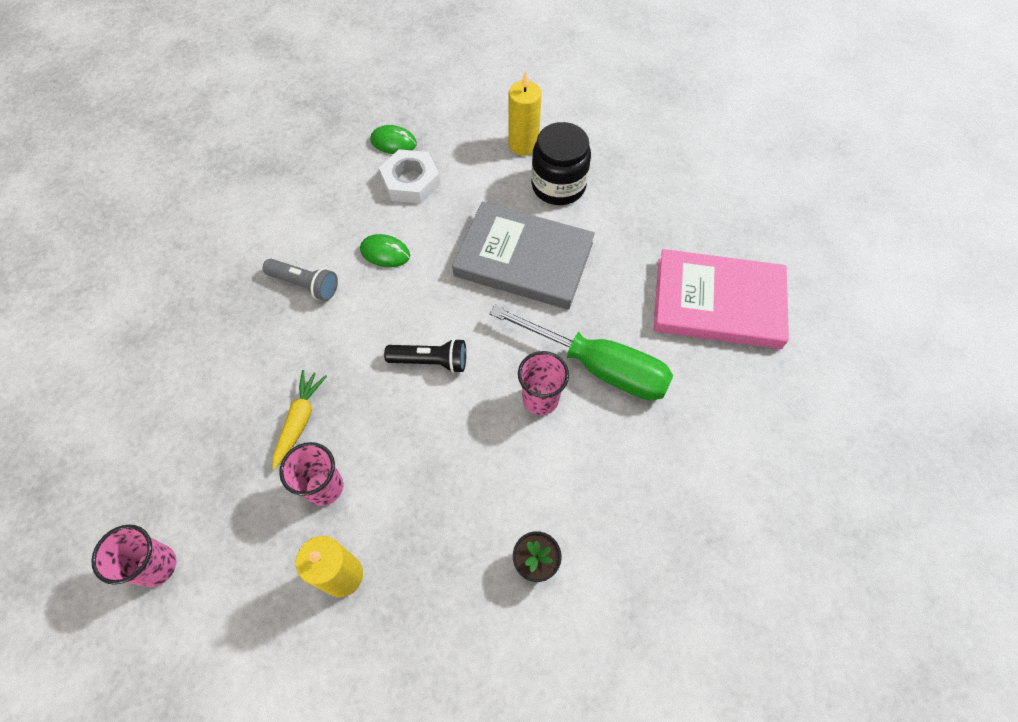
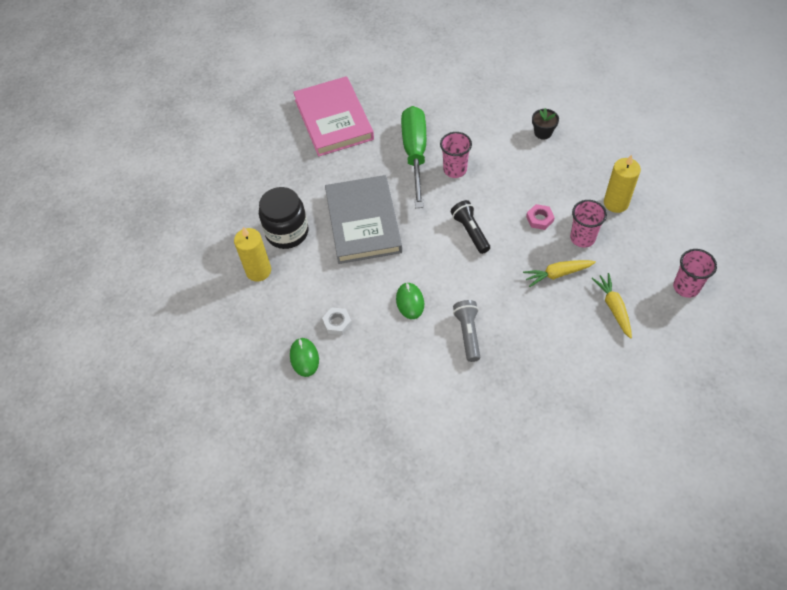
camera: 115 degrees left, 5 degrees down
white nut [379,149,441,204] -> white nut [322,307,352,335], size x0.57
none -> pink nut [526,204,555,230]
none -> yellow carrot [591,273,632,339]

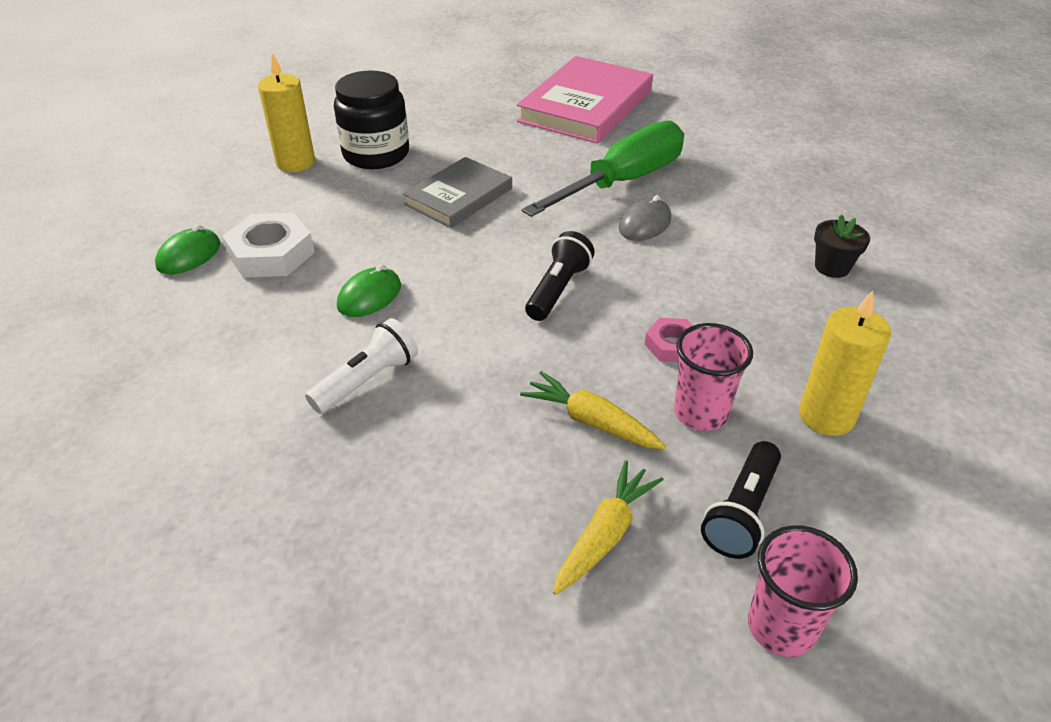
camera: 45 degrees right, 15 degrees down
white nut [322,307,352,335] -> white nut [222,213,315,278], size x1.75
grey book [325,175,402,264] -> grey book [403,157,512,228], size x0.62
pink cup [440,132,472,178] -> grey mouse [618,195,671,241]
grey flashlight [453,300,480,362] -> white flashlight [305,318,418,414]
none -> black flashlight [701,441,781,559]

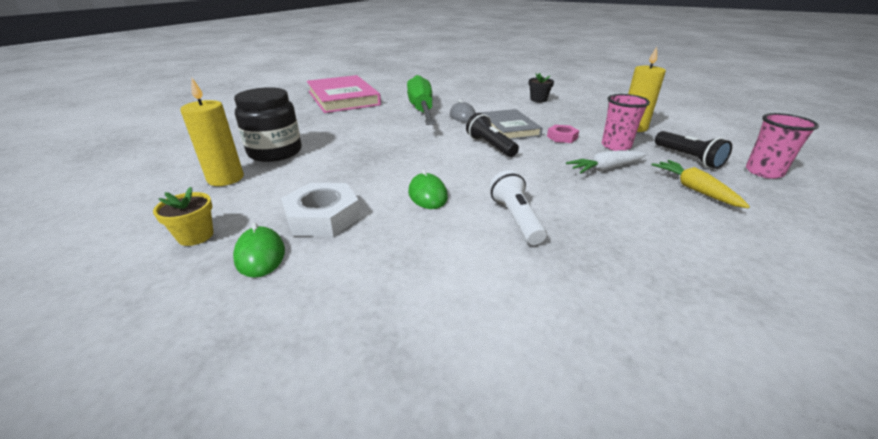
camera: 55 degrees left, 10 degrees down
grey book [403,157,512,228] -> grey book moved to [481,109,543,140]
yellow carrot [520,371,666,449] -> white carrot [566,150,647,173]
none -> yellow flower pot [153,187,213,246]

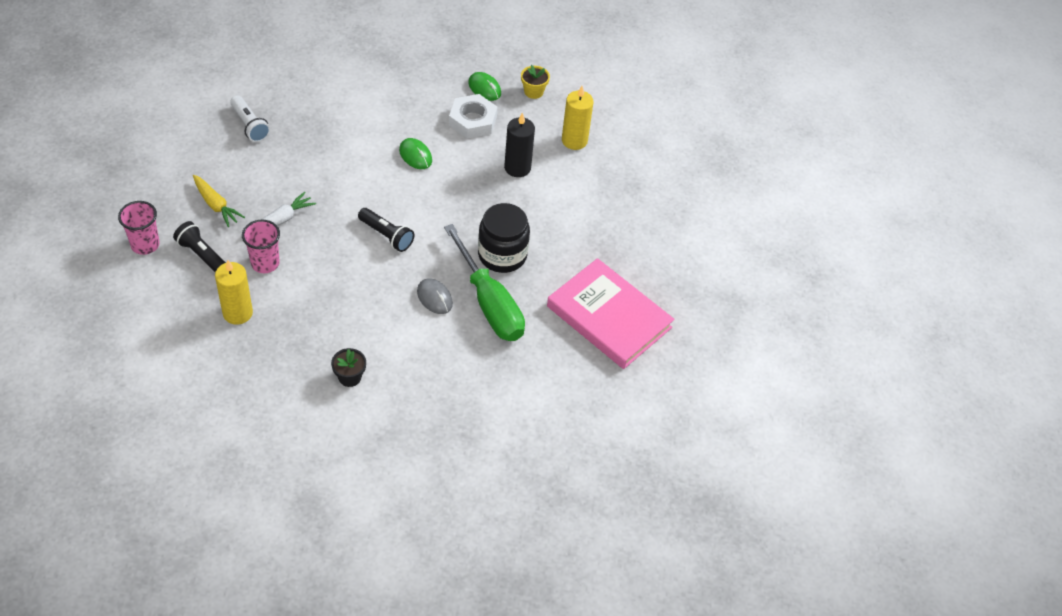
camera: 155 degrees right, 20 degrees up
black jar [234,87,302,162] -> black jar moved to [478,203,530,273]
grey book [481,109,543,140] -> none
white flashlight [489,170,547,245] -> white flashlight moved to [230,95,270,142]
pink nut [547,125,579,143] -> none
none -> black candle [504,112,535,177]

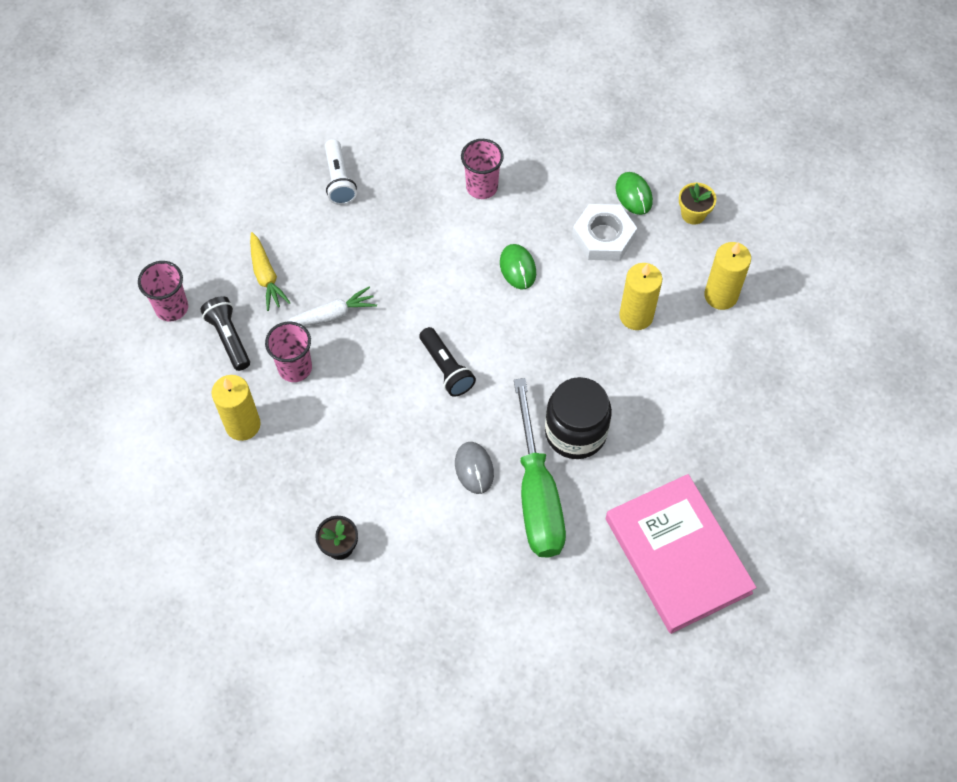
camera: 25 degrees right, 10 degrees up
black candle [504,112,535,177] -> yellow candle [619,263,662,330]
none -> pink cup [461,139,504,199]

